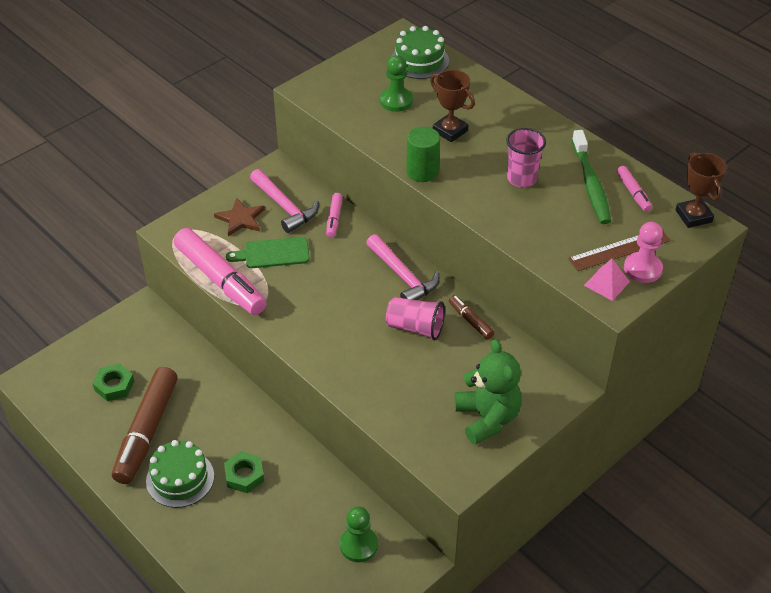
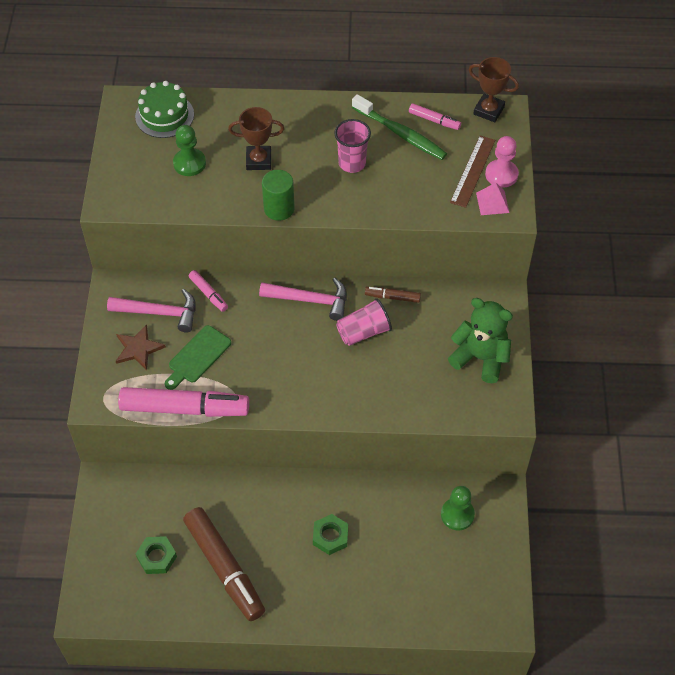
camera: 45 degrees left, 10 degrees up
green cake [146,440,214,508] -> none

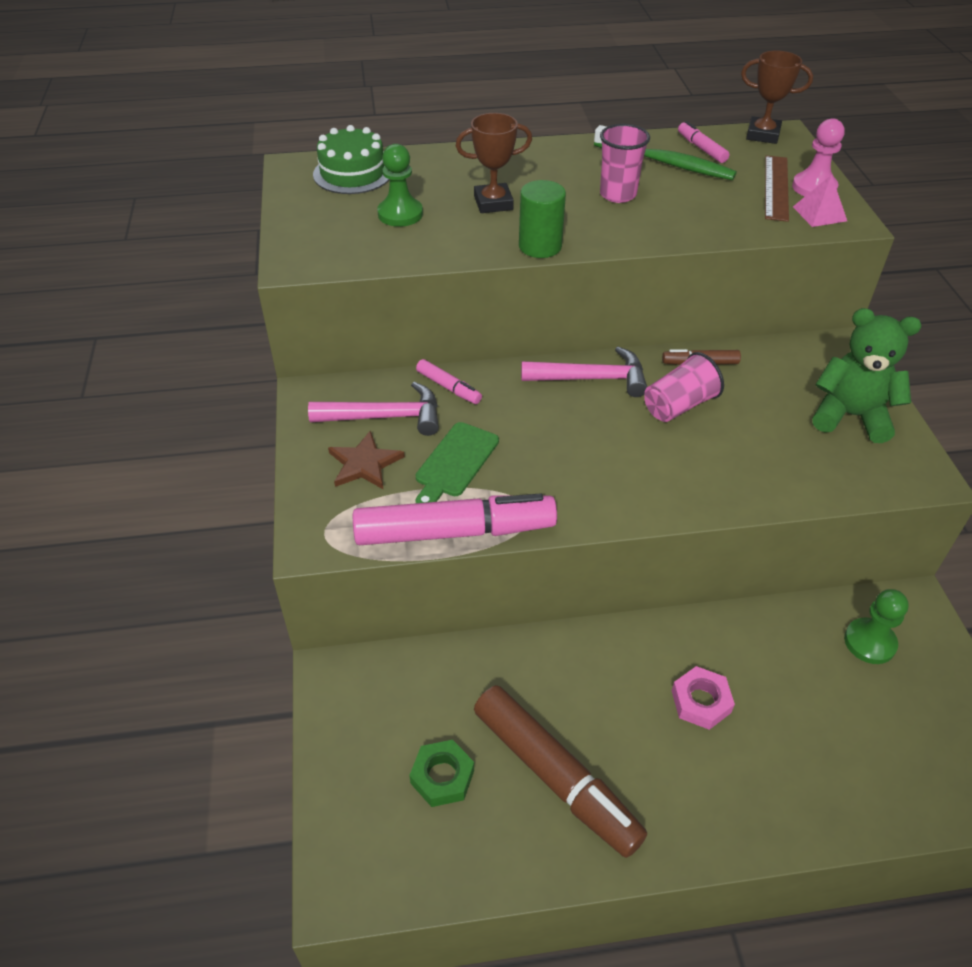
camera: 10 degrees left, 10 degrees down
green nut [313,514,348,555] -> pink nut [672,666,735,730]
pink marker [409,103,461,130] -> pink marker turned 135 degrees counterclockwise [678,121,729,163]

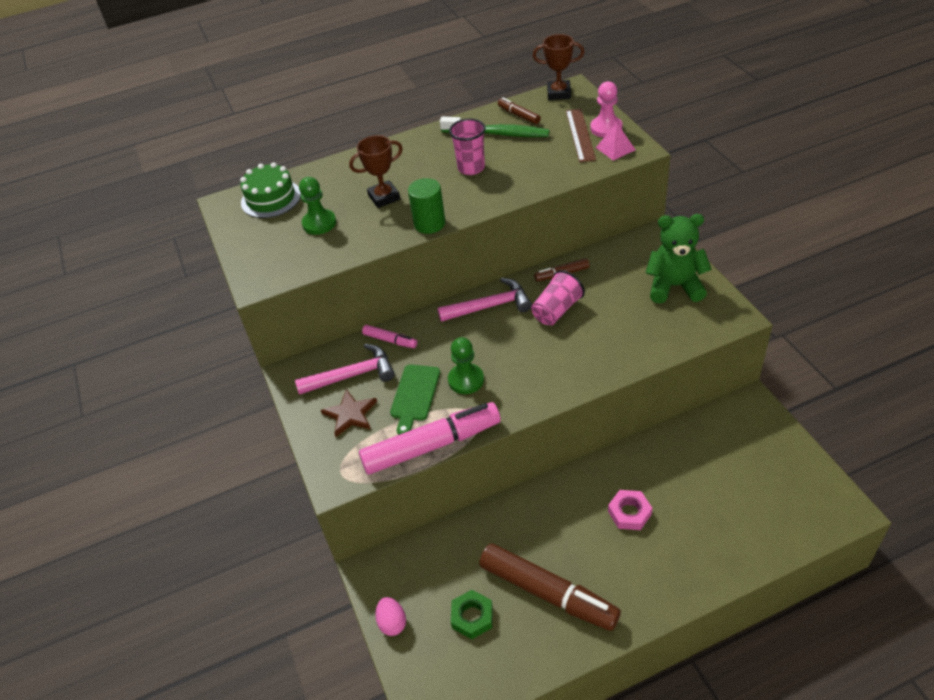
camera: 10 degrees left, 0 degrees up
pink marker [678,121,729,163] -> brown marker [498,98,541,124]
green pawn [844,589,909,664] -> green pawn moved to [448,337,484,394]
none -> pink egg [375,597,406,636]

